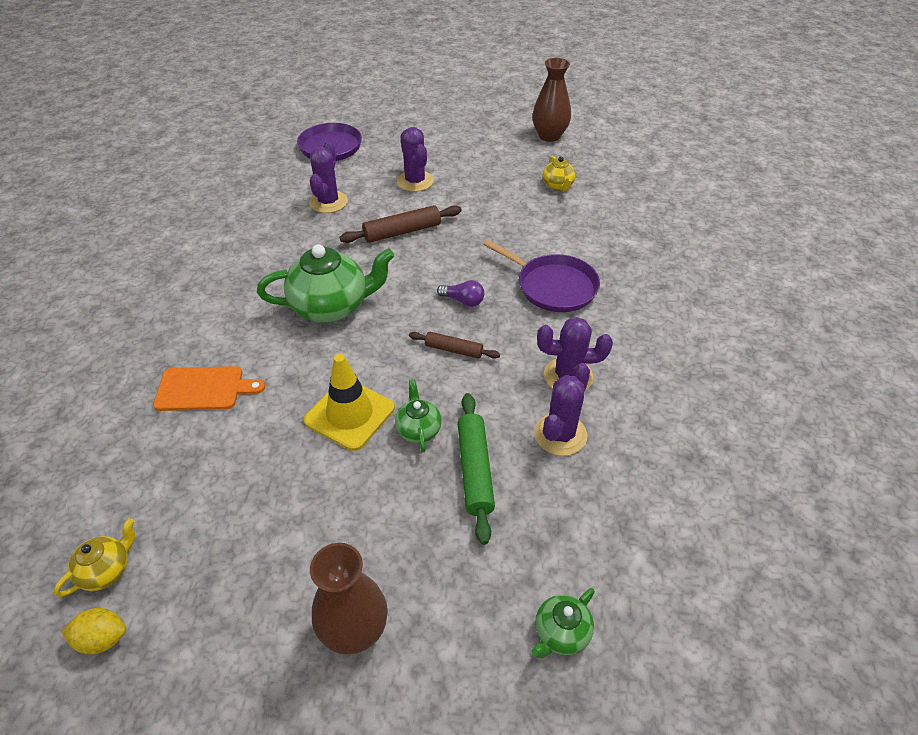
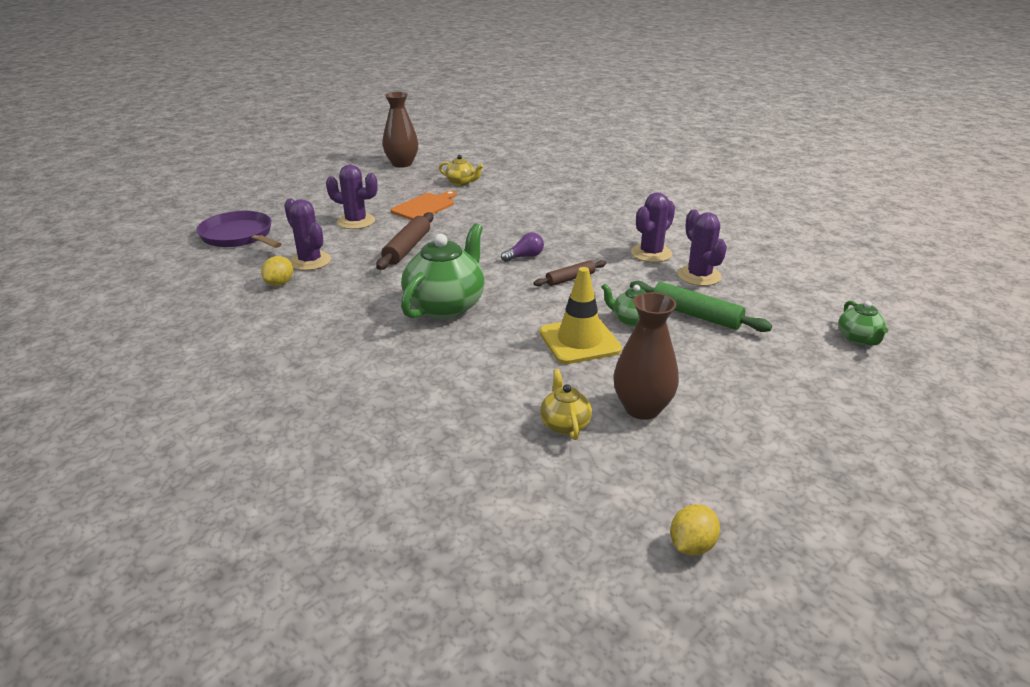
camera: 50 degrees left, 15 degrees down
yellow teapot [54,518,135,597] -> yellow teapot moved to [540,369,592,440]
orange cutting board [153,366,265,411] -> orange cutting board moved to [390,191,457,220]
brown vase [310,543,388,655] -> brown vase moved to [614,292,679,420]
purple pan [484,240,600,312] -> none
none -> yellow lemon [261,256,293,286]

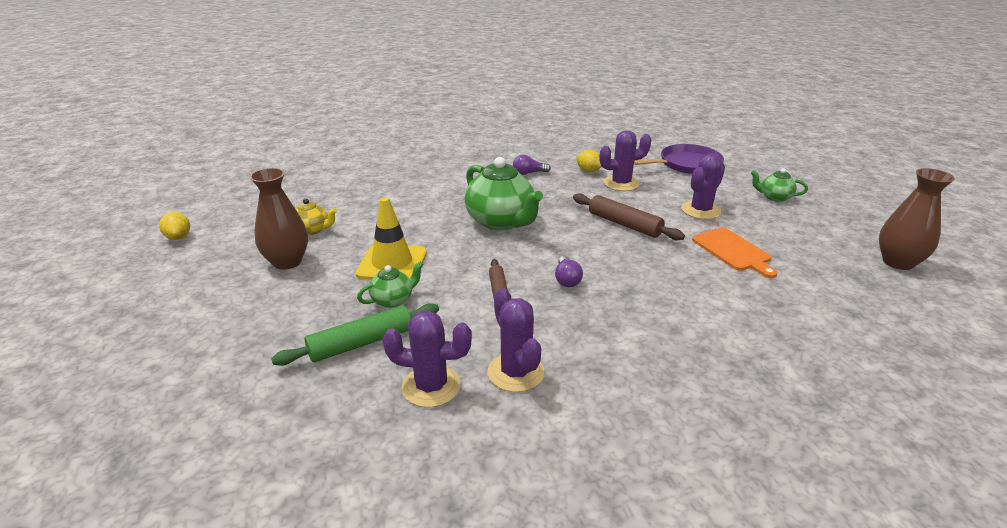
camera: 115 degrees right, 0 degrees up
yellow teapot [439,155,483,186] -> none
green teapot [838,301,888,345] -> green teapot moved to [751,168,808,202]
none -> purple light bulb [513,154,551,175]

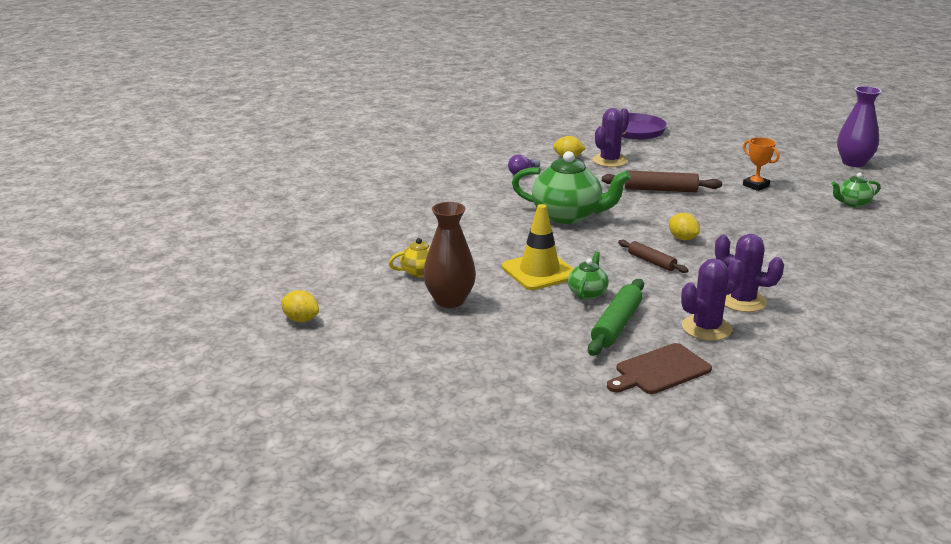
camera: 35 degrees left, 5 degrees down
purple light bulb [555,256,583,287] -> yellow lemon [669,213,700,240]
purple cactus [681,154,725,219] -> none
orange cutting board [692,228,778,278] -> orange trophy [743,137,779,191]
green teapot [751,168,808,202] -> green teapot moved to [832,173,881,207]
brown vase [879,168,955,270] -> purple vase [837,86,881,167]
none -> brown cutting board [607,343,712,394]

